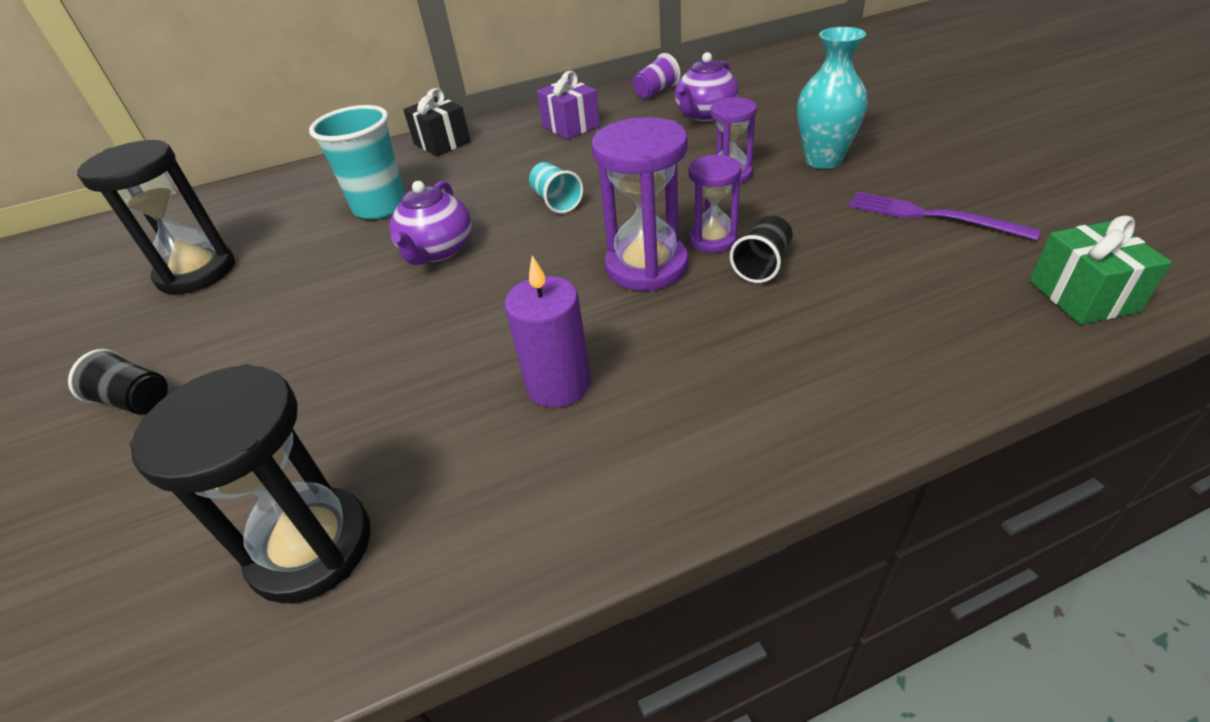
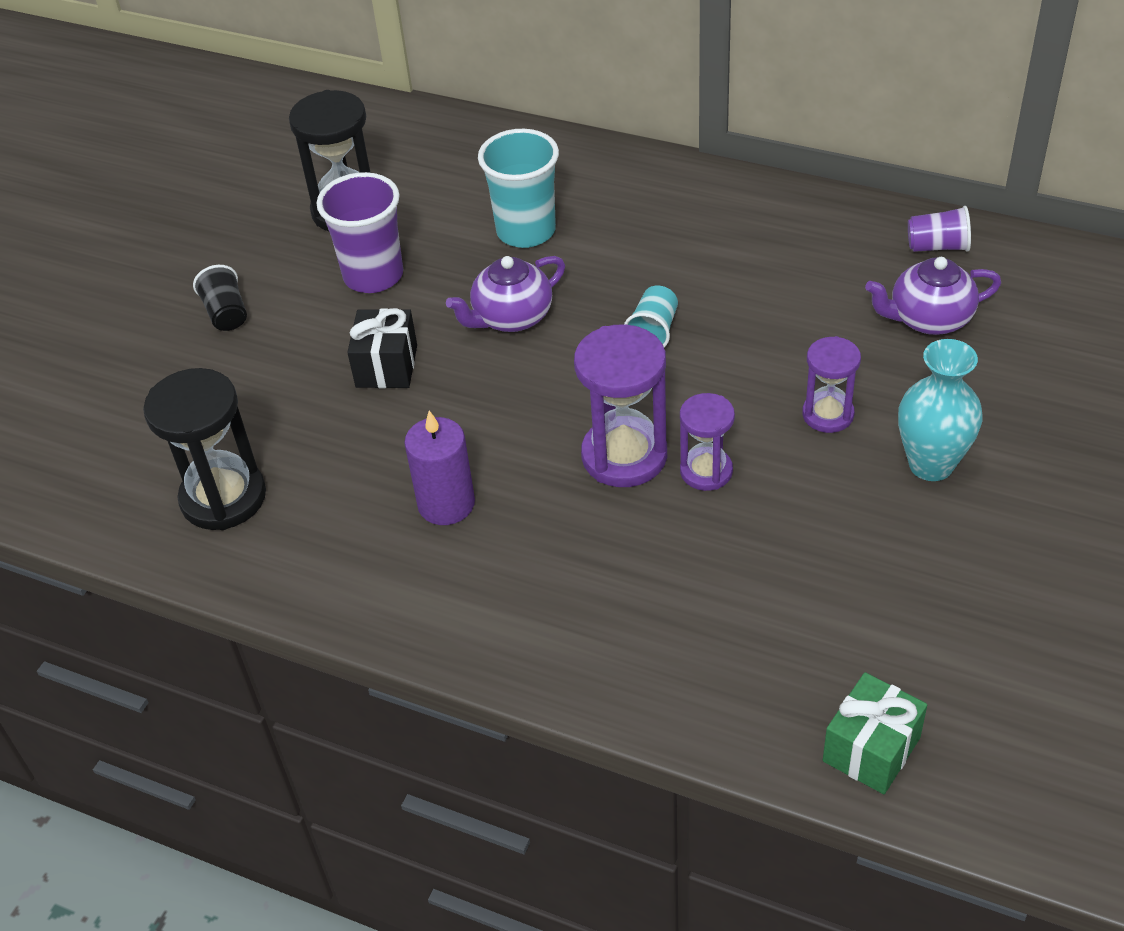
camera: 45 degrees right, 5 degrees up
black gift [403,88,471,157] -> black gift moved to [347,308,417,388]
purple gift [537,71,600,139] -> none
black cup [730,216,793,283] -> none
purple fork [849,192,1041,240] -> none
none -> purple cup [316,172,403,293]

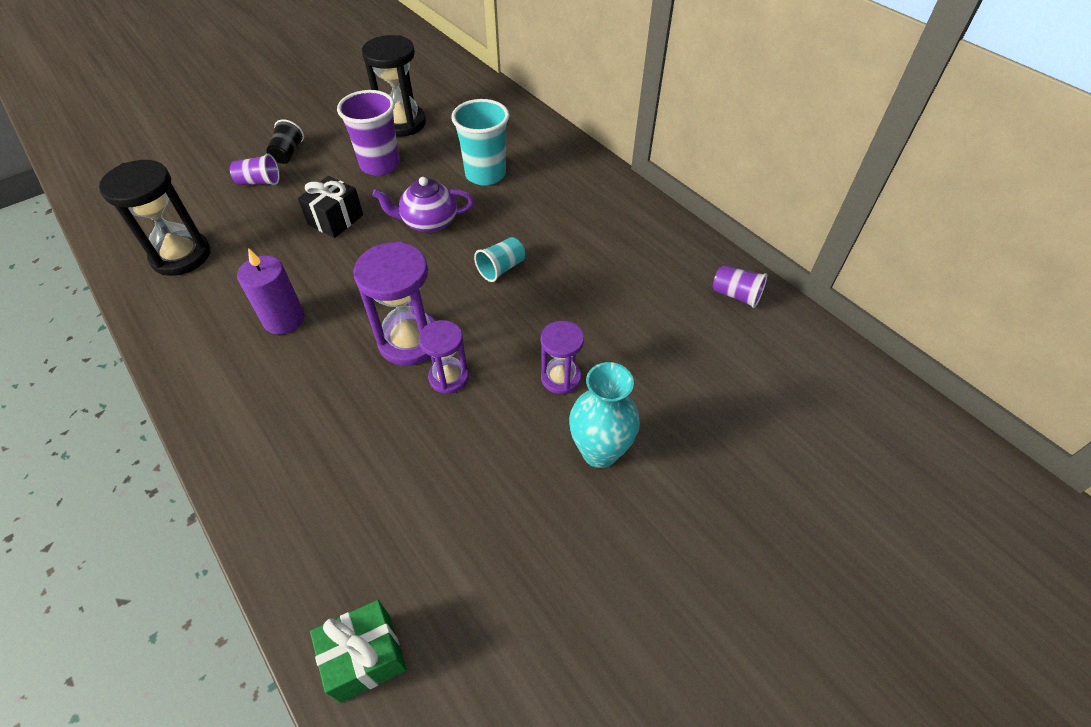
camera: 25 degrees right, 5 degrees up
purple teapot [865,257,1001,335] -> none
none -> purple cup [230,154,279,185]

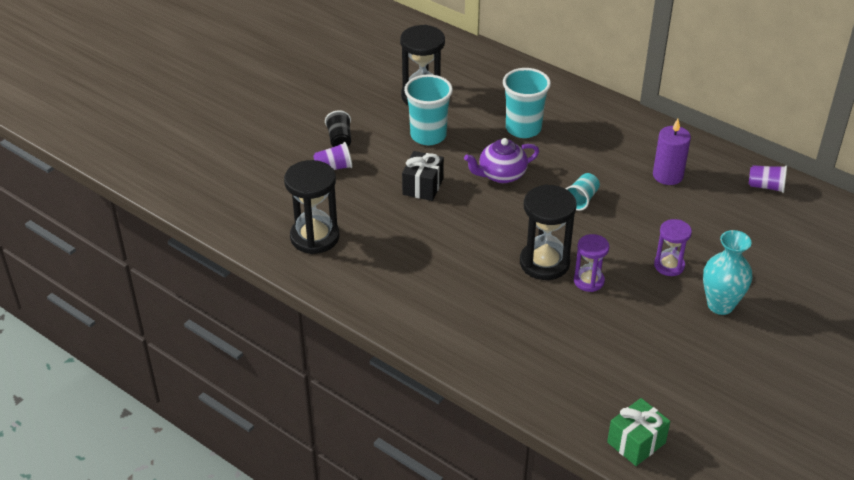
camera: 15 degrees left, 10 degrees down
purple candle [237,248,305,335] -> purple candle moved to [653,119,691,185]
purple cup [337,90,400,176] -> turquoise cup [404,74,453,145]
purple hourglass [353,242,436,366] -> black hourglass [520,184,577,280]

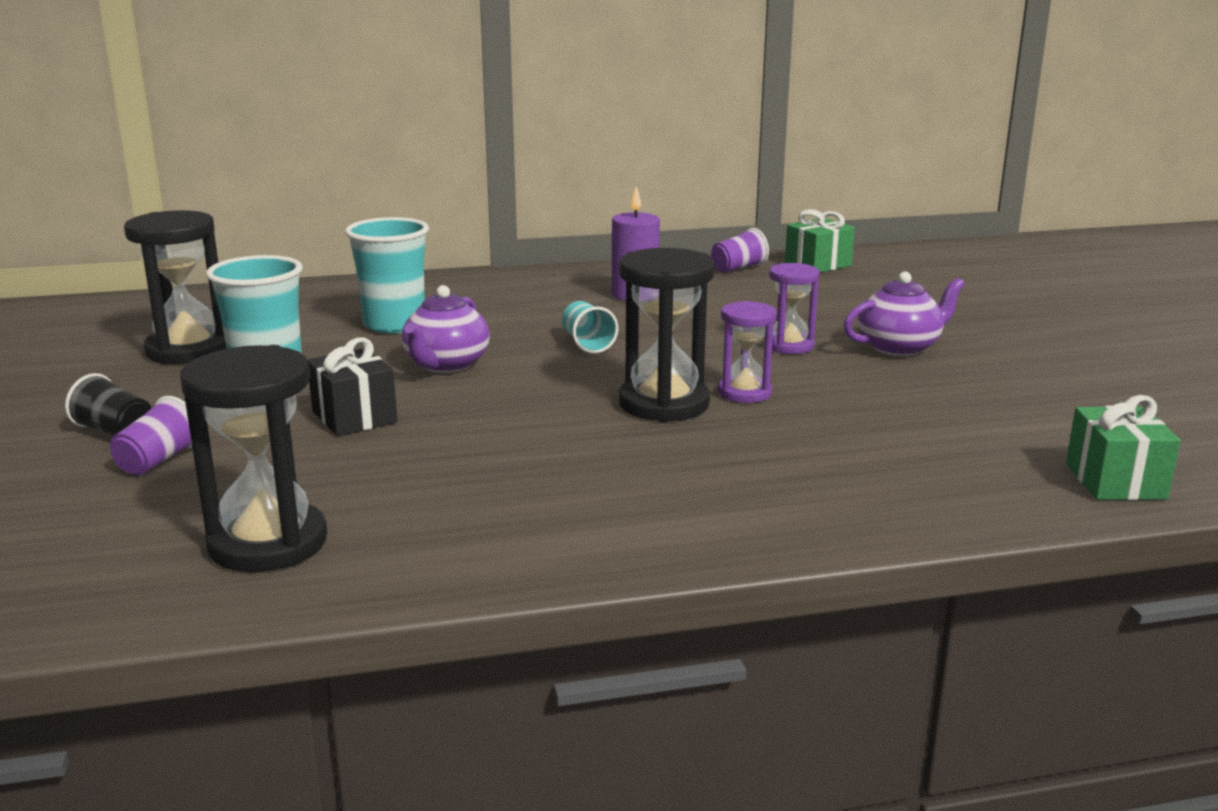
camera: 50 degrees left, 20 degrees down
turquoise vase [703,230,752,315] -> purple teapot [844,272,965,356]
none -> green gift [785,209,855,272]

